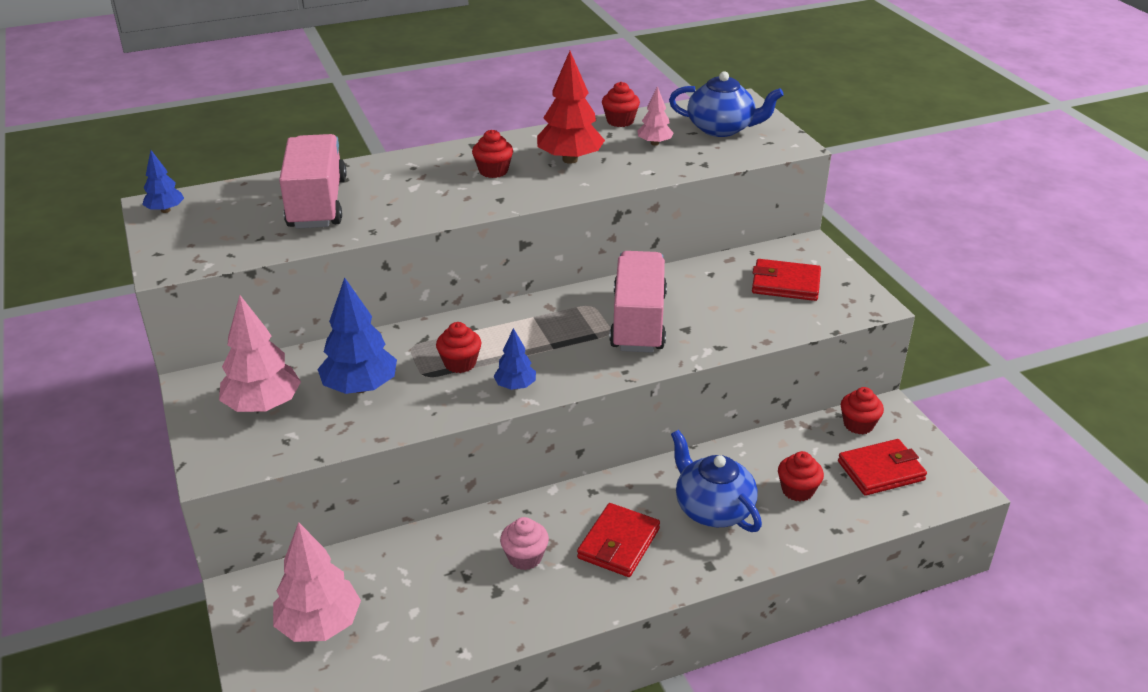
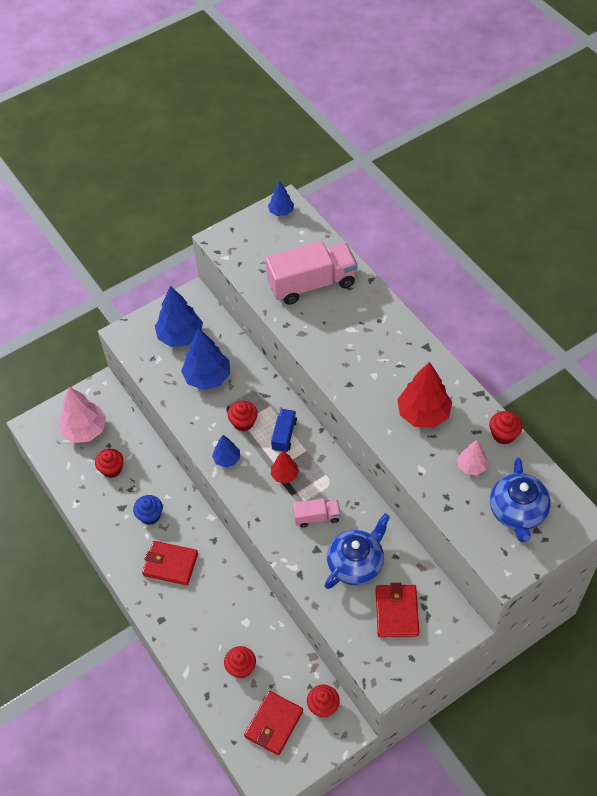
camera: 80 degrees right, 20 degrees up
pink tree [219,295,301,412] -> blue tree [155,286,203,347]
red cupcake [472,130,513,178] -> red cupcake moved to [95,449,124,478]
pink cupcake [500,517,549,570] -> blue cupcake [133,495,163,525]
pink truck [609,251,667,353] -> pink truck [293,498,341,528], size x0.50
blue teapot [671,430,762,532] -> blue teapot moved to [324,514,390,589]
red wallet [838,439,927,496] -> red wallet turned 60 degrees clockwise [244,691,303,755]
none -> blue truck [271,409,297,452]
none -> red tree [271,451,299,483]

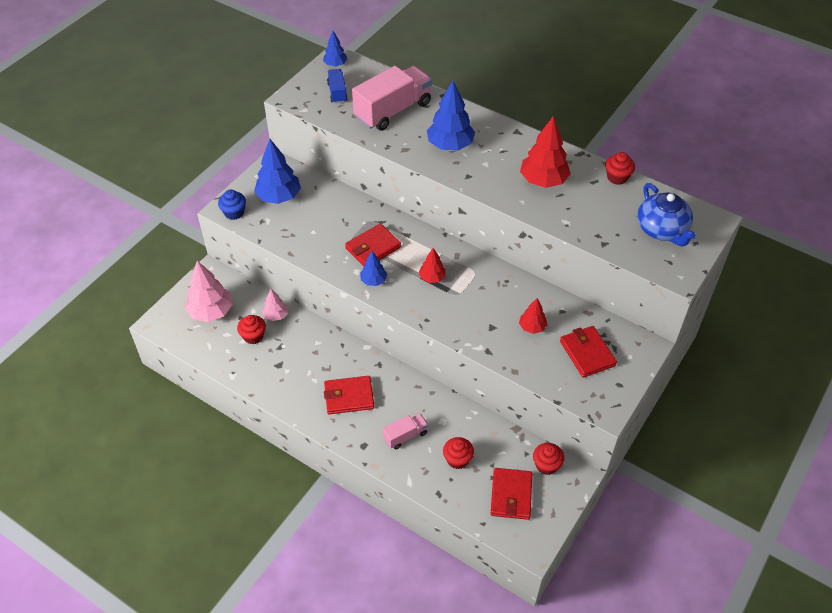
camera: 25 degrees left, 5 degrees down
blue cupcake [133,495,163,525] -> blue cupcake moved to [218,190,246,220]
blue tree [181,329,230,390] -> blue tree moved to [427,81,475,150]
red cupcake [228,401,258,431] -> red wallet [345,223,401,266]
blue truck [271,409,297,452] -> blue truck moved to [327,69,348,103]
pink truck [293,498,341,528] -> pink truck moved to [383,413,428,449]
blue teapot [324,514,390,589] -> red tree [519,298,547,334]
pink tree [457,440,488,475] -> pink tree moved to [262,289,287,321]

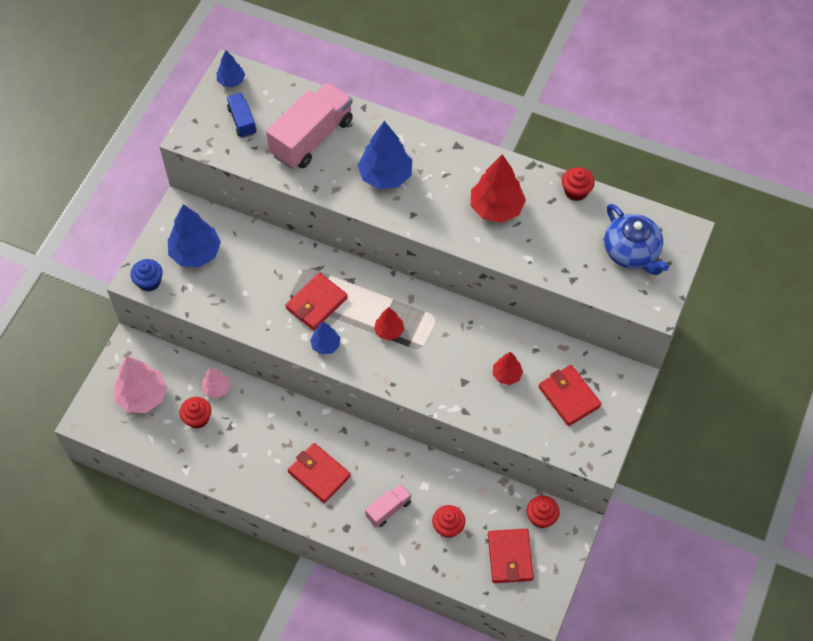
camera: 10 degrees left, 10 degrees up
red wallet [324,376,374,414] -> red wallet turned 60 degrees clockwise [288,443,351,503]

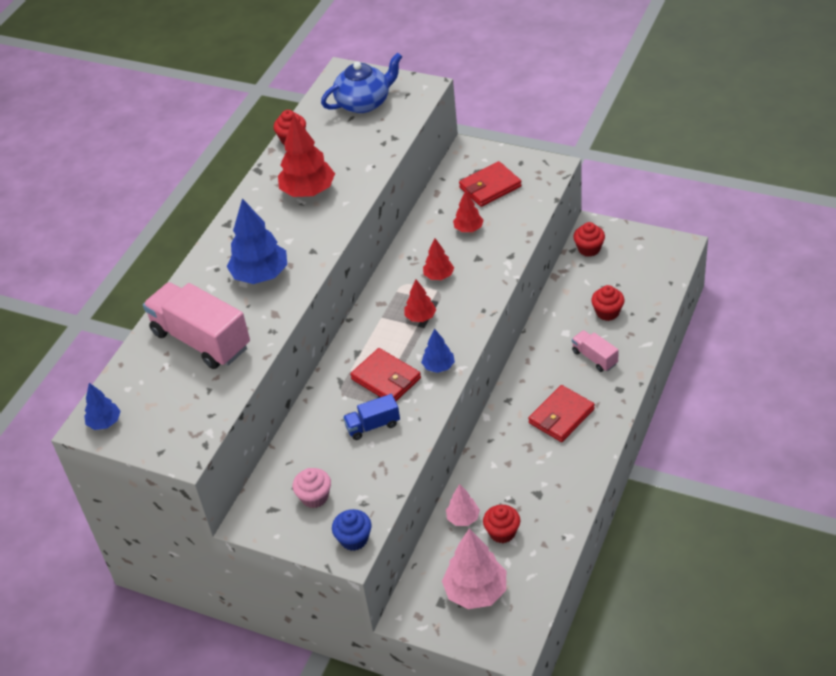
camera: 85 degrees left, 15 degrees down
blue tree [168,204,221,267] -> pink cupcake [293,468,331,508]
blue truck [227,93,256,138] -> blue truck moved to [343,394,400,440]
red wallet [488,529,534,583] -> none
none -> red tree [423,238,454,280]

